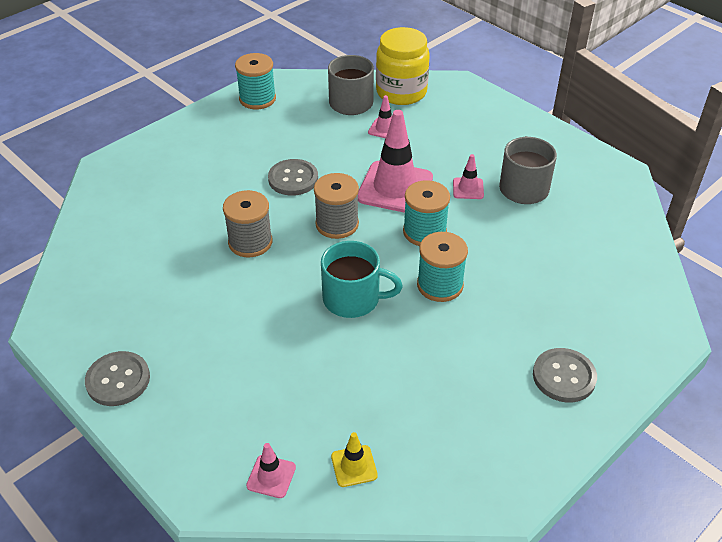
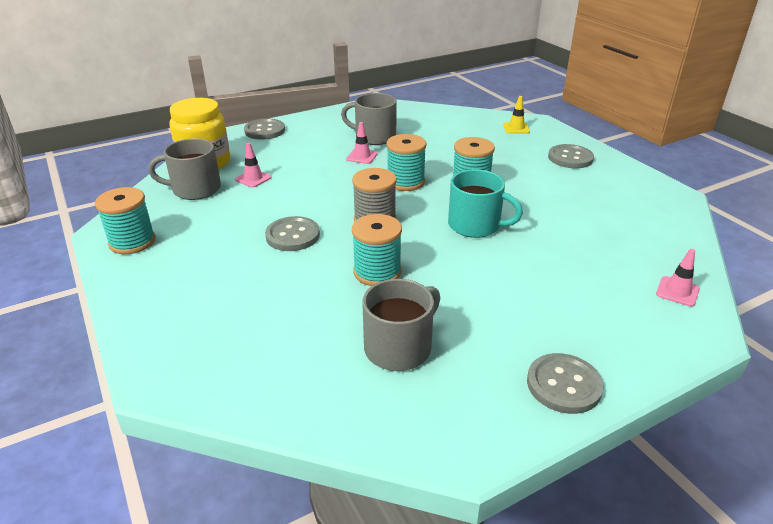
camera: 75 degrees left, 10 degrees down
grey spool [223,190,273,257] -> turquoise spool [352,214,402,286]
turquoise mug [321,241,403,318] -> turquoise mug turned 90 degrees clockwise [448,169,523,238]
yellow traffic cone [331,432,378,487] -> yellow traffic cone moved to [503,96,530,134]
pink traffic cone [358,110,433,213] -> none
none -> grey button [244,119,285,140]
none -> grey mug [362,279,440,371]

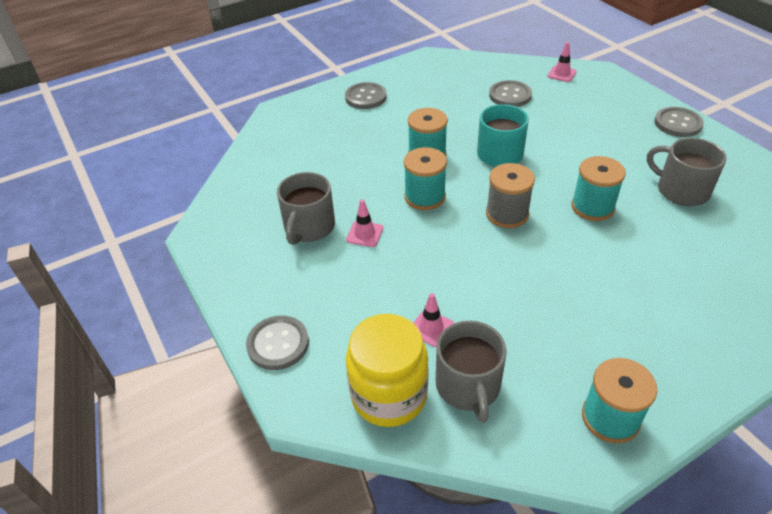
camera: 90 degrees left, 10 degrees up
grey button [265,216,320,251] -> grey button moved to [489,80,532,107]
yellow traffic cone [503,96,530,134] -> none

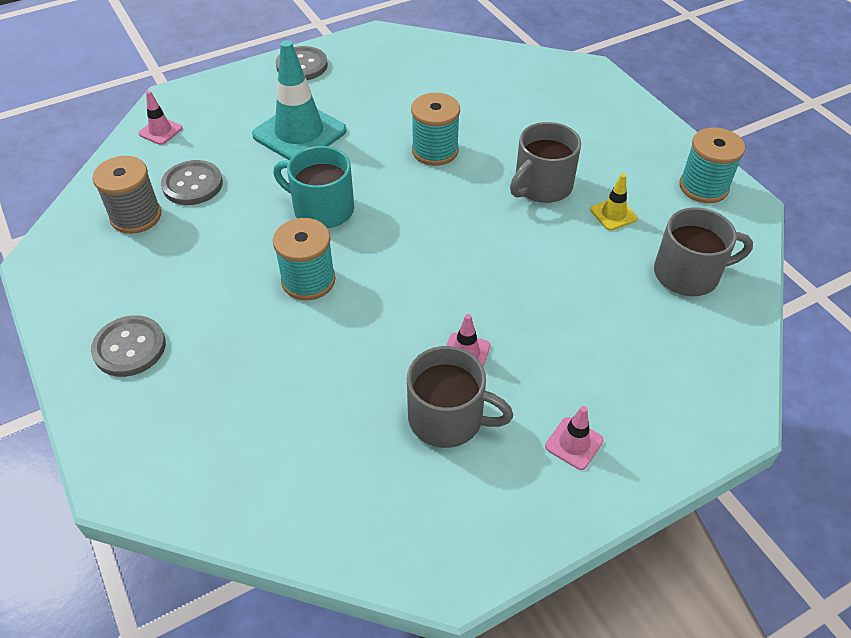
camera: 90 degrees left, 5 degrees up
grey button [246,316,309,370] -> none
yellow jar [346,314,429,427] -> none
turquoise spool [404,147,447,210] -> none
pink traffic cone [413,293,454,347] -> pink traffic cone moved to [545,406,604,470]
grey spool [486,163,535,228] -> grey spool moved to [92,156,161,234]
grey mug [647,138,727,206] -> grey mug moved to [510,122,581,203]
none -> turquoise traffic cone [252,40,347,160]
none -> yellow traffic cone [590,174,638,230]

